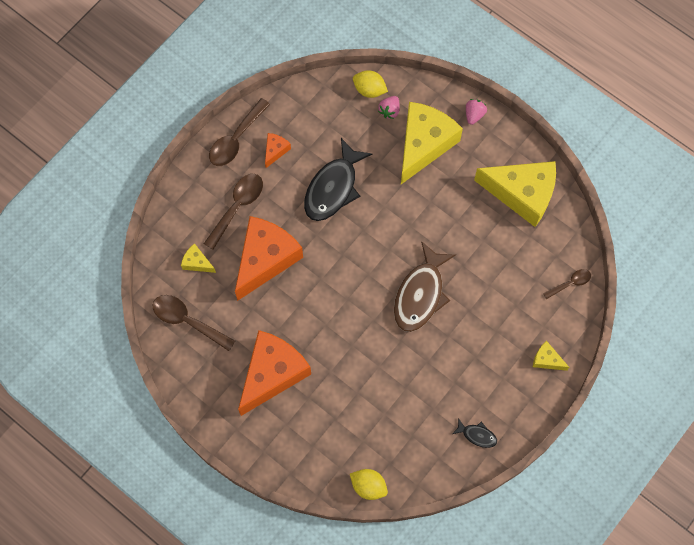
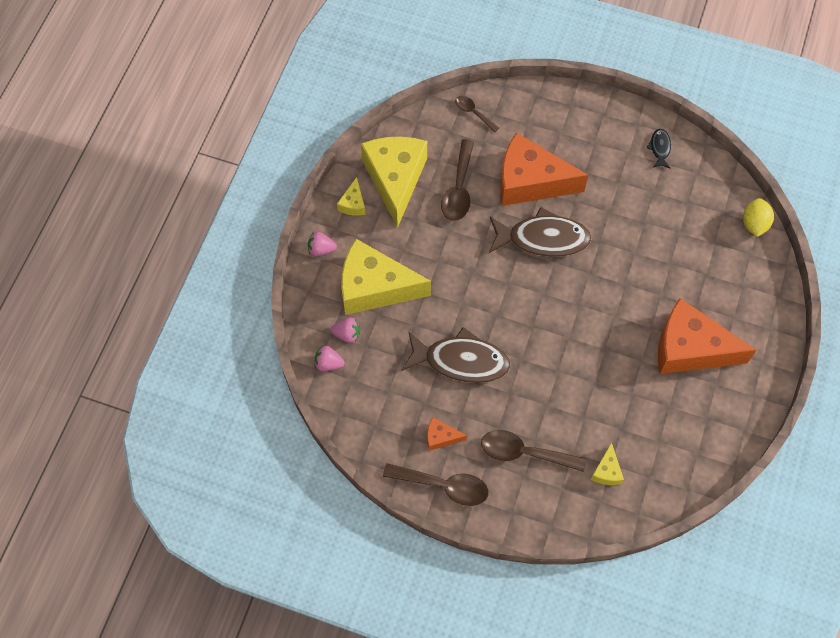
camera: 110 degrees left, 5 degrees down
brown spoon [153,295,235,351] -> brown spoon moved to [441,139,474,221]
orange cheese [235,216,303,301] -> orange cheese moved to [500,133,588,206]
black fish [304,138,373,221] -> brown fish [401,327,511,383]
yellow lemon [353,70,388,98] -> pink strawberry [315,346,345,371]
yellow cheese [533,341,569,371] -> yellow cheese moved to [337,177,366,216]

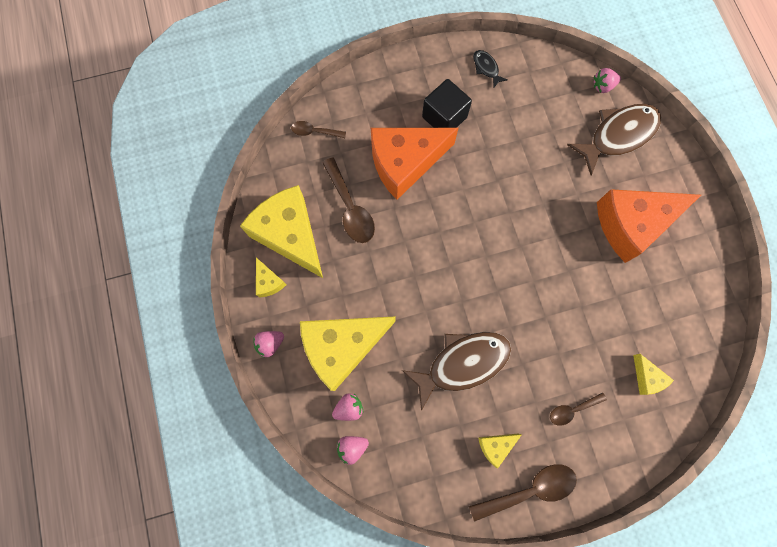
camera: 35 degrees left, 10 degrees up
orange cheese [427,417,467,451] -> yellow cheese [478,434,522,469]
brown spoon [481,430,586,472] -> brown spoon [550,392,607,426], size x0.58
brown fish [489,207,592,257] -> brown fish moved to [567,104,661,175]
yellow lemon [743,198,774,237] -> pink strawberry [594,68,621,93]
none -> black cube [422,79,472,128]

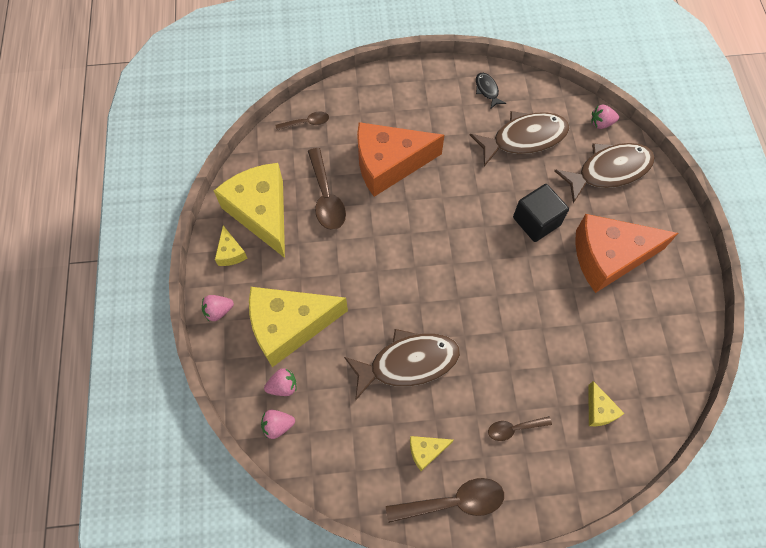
camera: 10 degrees right, 10 degrees down
brown spoon [291,121,346,138] -> brown spoon turned 150 degrees clockwise [275,111,329,130]
black cube [422,79,472,128] -> black cube moved to [513,184,569,242]
none -> brown fish [470,111,570,166]

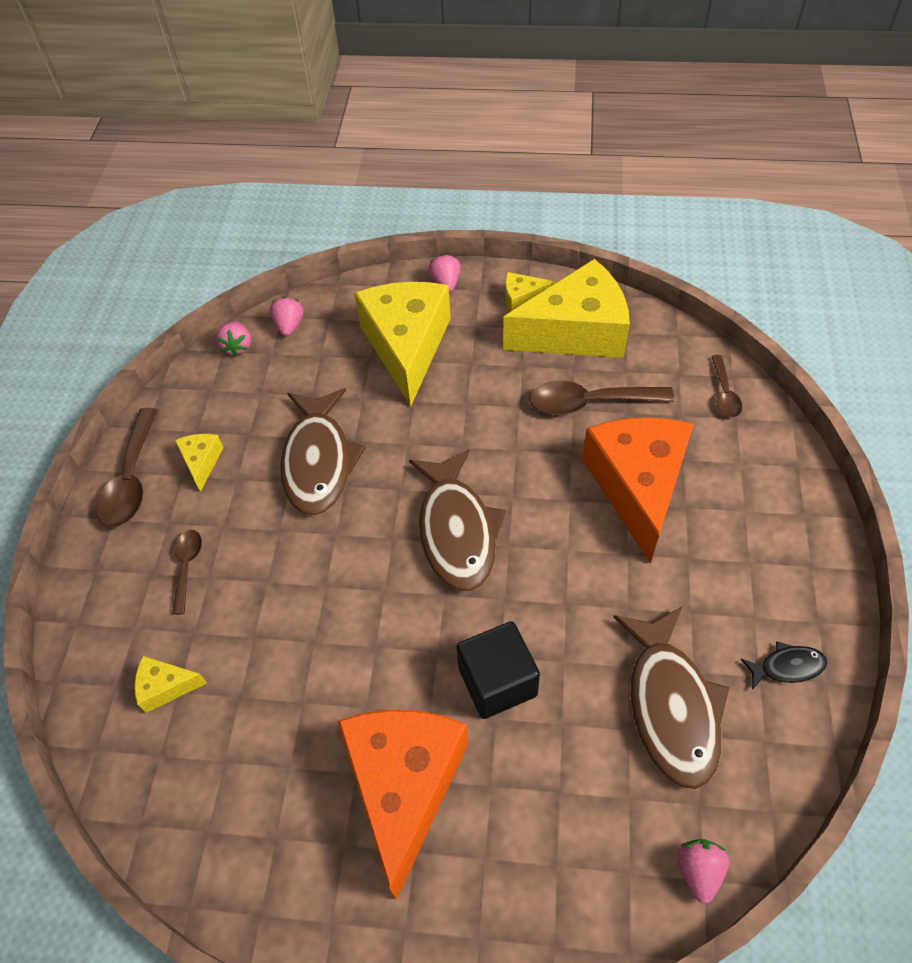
camera: 105 degrees right, 10 degrees down
pink strawberry [264,368,296,396] -> pink strawberry moved to [216,321,251,357]
brown fish [554,143,655,203] -> brown fish moved to [409,449,506,592]

